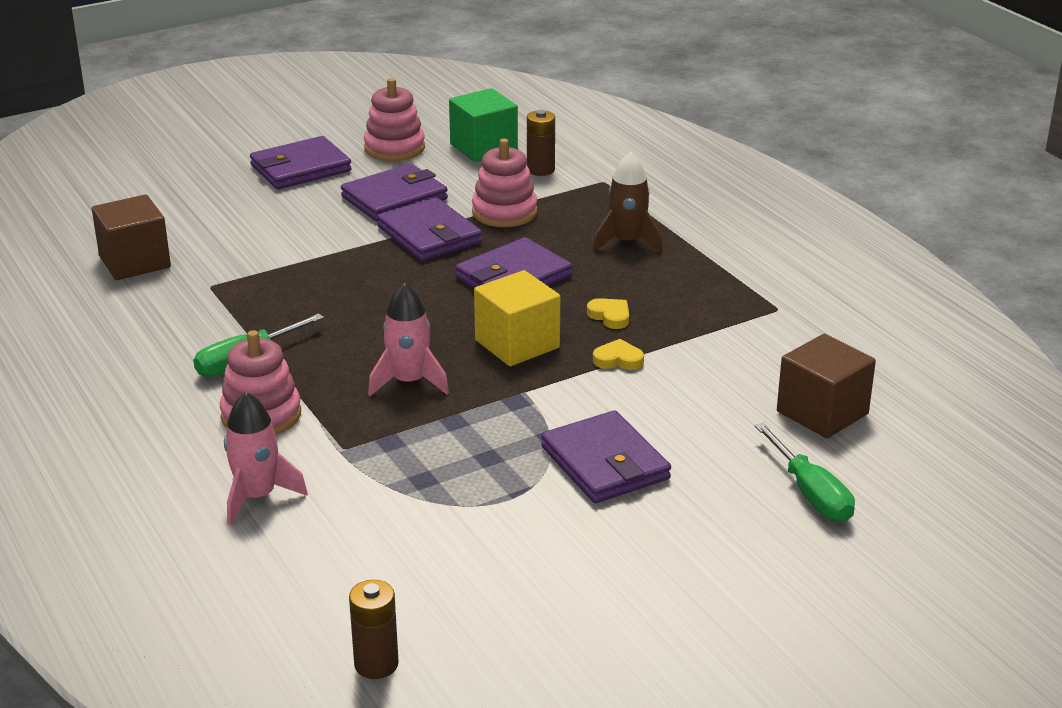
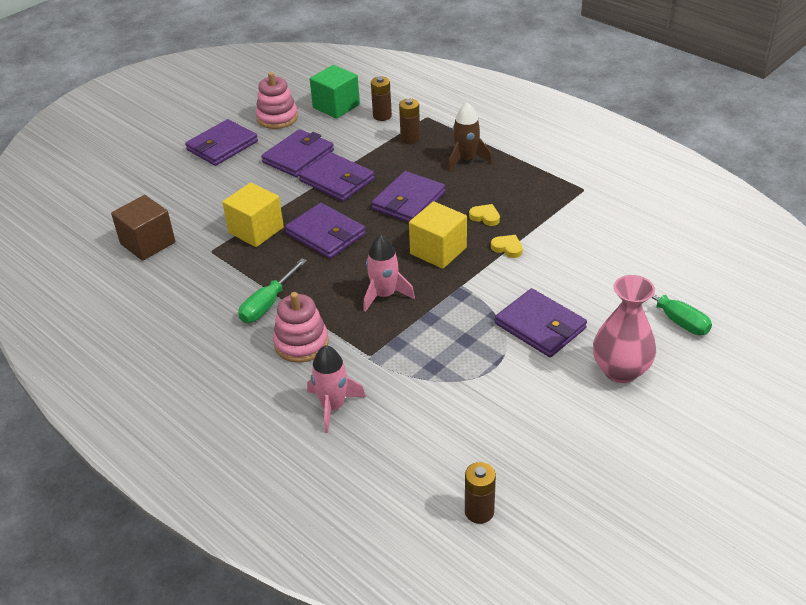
camera: 15 degrees left, 10 degrees up
pink stacking toy [472,139,537,227] -> none
yellow heart [593,339,644,370] -> yellow heart turned 45 degrees clockwise [491,235,523,258]
brown cube [777,334,876,438] -> none
none -> yellow cube [222,183,284,247]
none -> purple wallet [285,203,366,259]
none -> brown battery [399,99,420,144]
none -> pink vase [593,275,656,383]

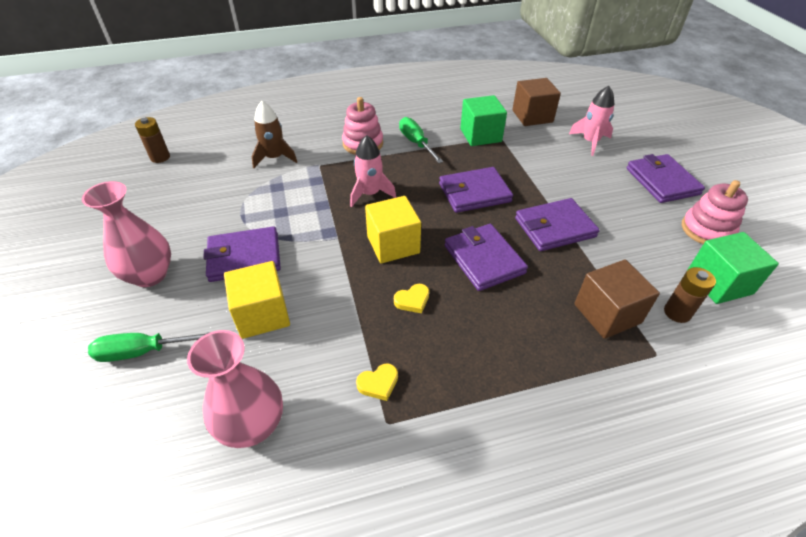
camera: 120 degrees right, 5 degrees up
yellow cube [222,183,284,247] -> yellow cube moved to [224,261,290,339]
purple wallet [261,129,334,177] -> none
pink rocket [307,345,366,433] -> pink rocket moved to [569,86,614,156]
brown battery [399,99,420,144] -> brown cube [574,260,660,339]
brown rocket [448,102,492,171] -> brown rocket moved to [252,101,297,168]
yellow heart [491,235,523,258] -> yellow heart moved to [356,363,398,401]
none -> pink vase [187,330,283,448]
none -> green cube [460,95,507,146]

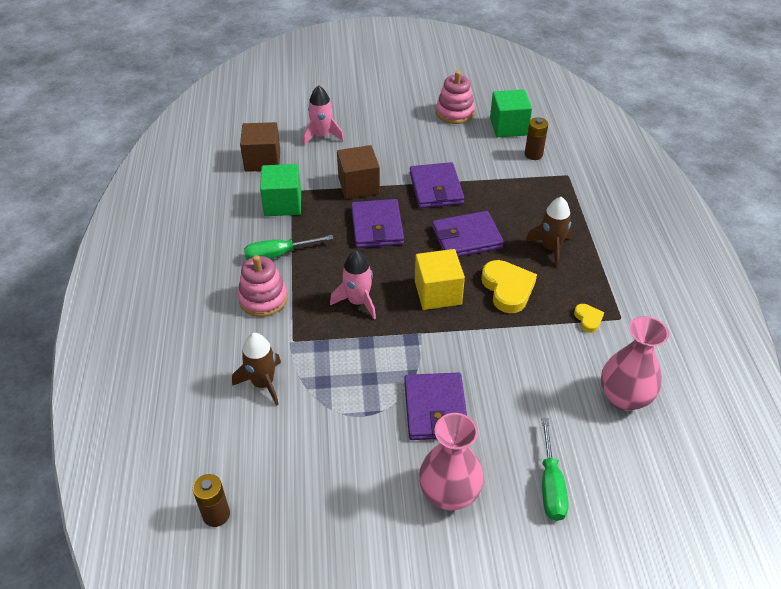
camera: 80 degrees left, 0 degrees up
yellow cube [224,261,290,339] -> none
yellow heart [394,284,429,313] -> yellow heart [481,260,537,313], size x1.95
brown cube [574,260,660,339] -> brown cube moved to [337,145,380,199]
purple wallet [626,154,705,203] -> none
none -> brown rocket [525,197,572,268]

